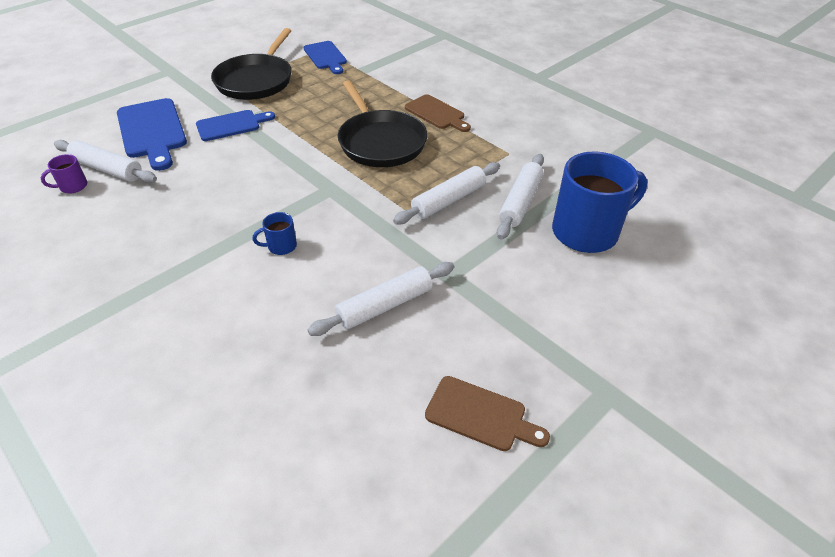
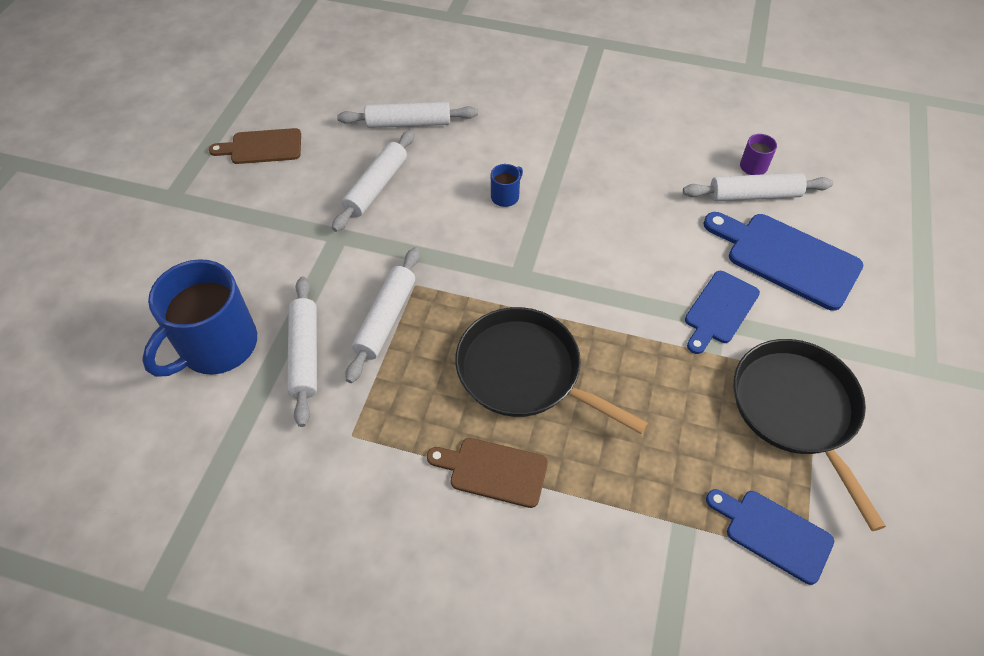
camera: 150 degrees right, 10 degrees up
none -> white rolling pin [337,102,478,128]

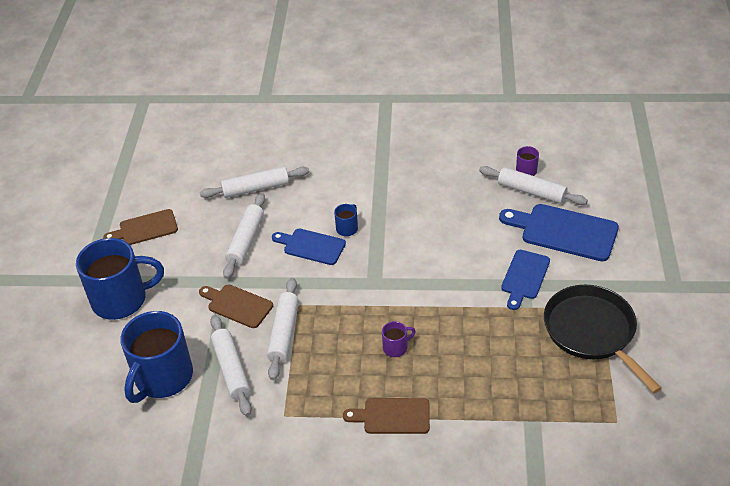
camera: 10 degrees left, 10 degrees down
black pan [455,307,648,434] -> purple mug [382,321,416,357]
white rolling pin [683,173,833,202] -> white rolling pin turned 45 degrees clockwise [479,166,588,205]
blue cutting board [706,489,834,585] -> blue cutting board moved to [272,229,346,265]
none -> blue mug [76,238,164,320]
none -> brown cutting board [199,284,273,328]

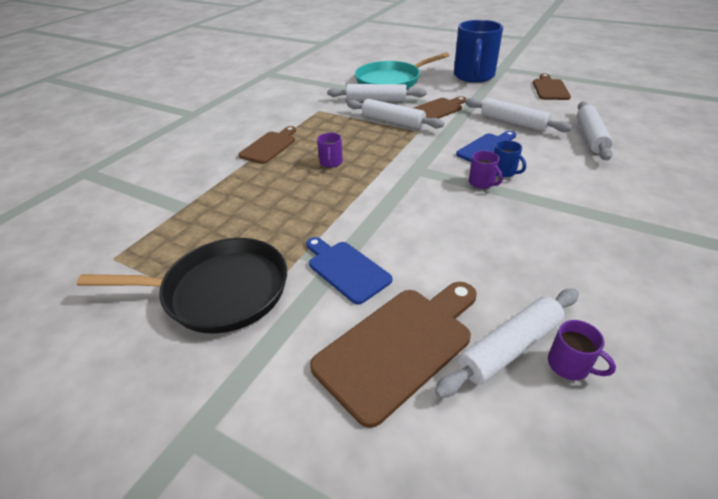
camera: 115 degrees right, 5 degrees down
blue mug [120,311,193,403] -> turquoise pan [355,52,450,89]
blue cutting board [499,204,619,261] -> brown cutting board [310,282,477,428]
none -> purple mug [469,151,503,189]

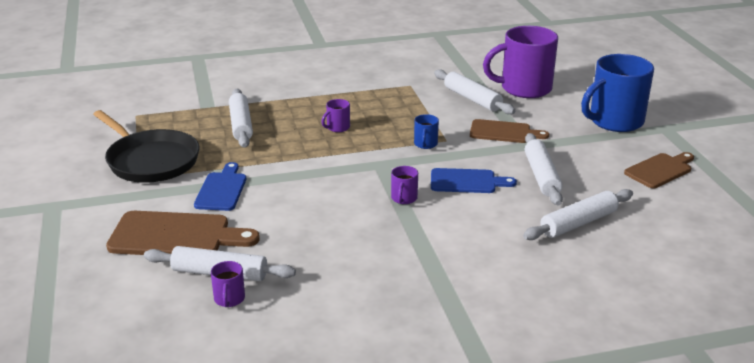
camera: 45 degrees right, 10 degrees down
brown cutting board [238,126,296,164] -> none
white rolling pin [347,99,444,129] -> white rolling pin moved to [229,89,253,148]
turquoise pan [355,52,450,89] -> purple mug [483,26,558,98]
blue mug [494,140,526,177] -> blue mug moved to [414,114,439,149]

